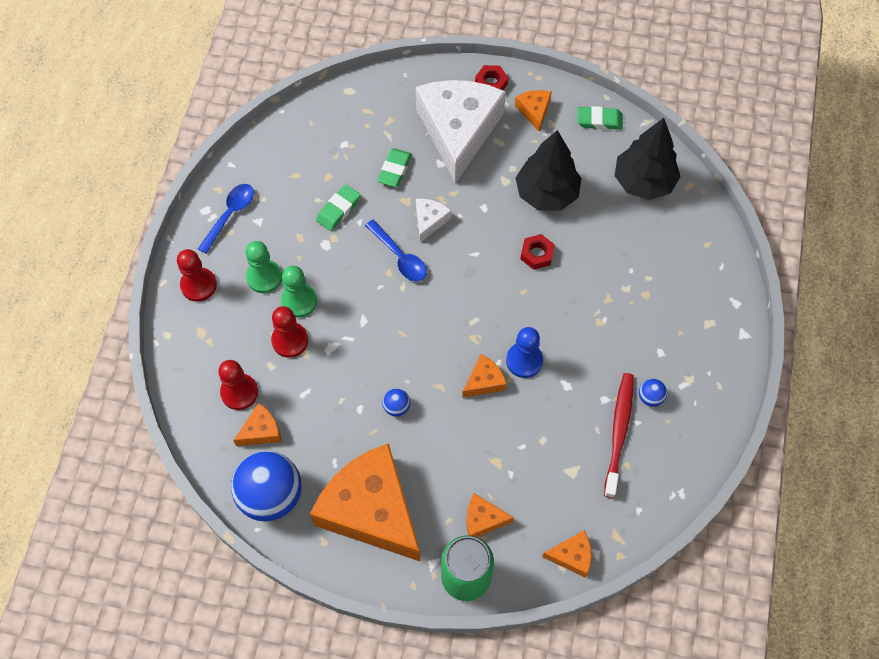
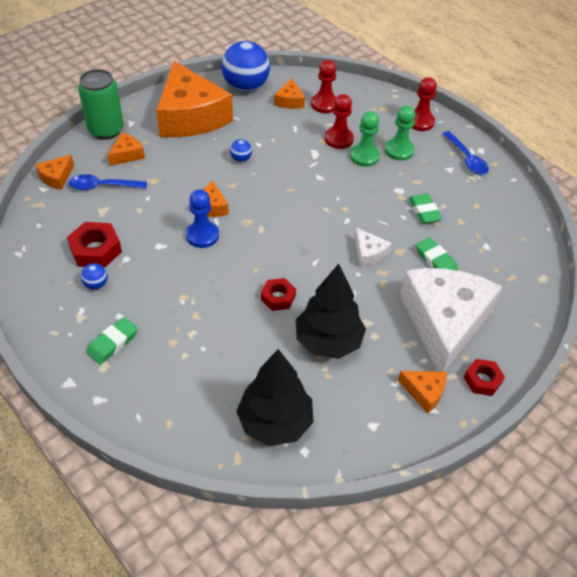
camera: 125 degrees right, 15 degrees down
orange cheese [310,443,421,562] -> orange cheese turned 75 degrees clockwise [156,61,233,137]
blue spoon [365,220,427,281] -> blue spoon moved to [69,174,147,190]
white cheese [415,80,506,184] -> white cheese turned 120 degrees counterclockwise [400,268,502,372]
green eraser [577,106,623,130] -> green eraser moved to [86,317,138,364]
red toothbrush [604,373,634,498] -> red nut [67,222,122,268]

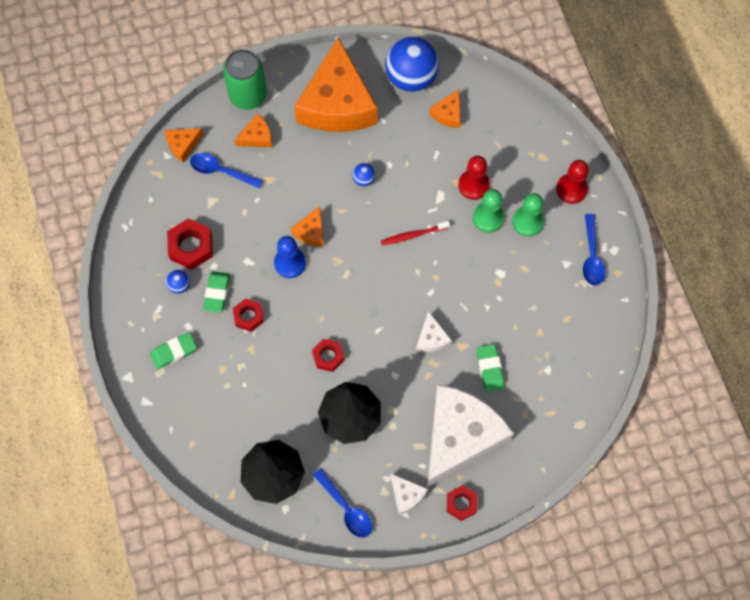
camera: 25 degrees right, 20 degrees up
red pawn [311,60,336,113] -> none
orange cheese [398,371,447,413] -> white cheese [390,473,428,515]
green eraser [409,194,442,223] -> green eraser moved to [203,271,230,312]
none -> red nut [233,298,264,332]
none -> blue spoon [313,468,372,538]
none -> red toothbrush [381,221,450,246]

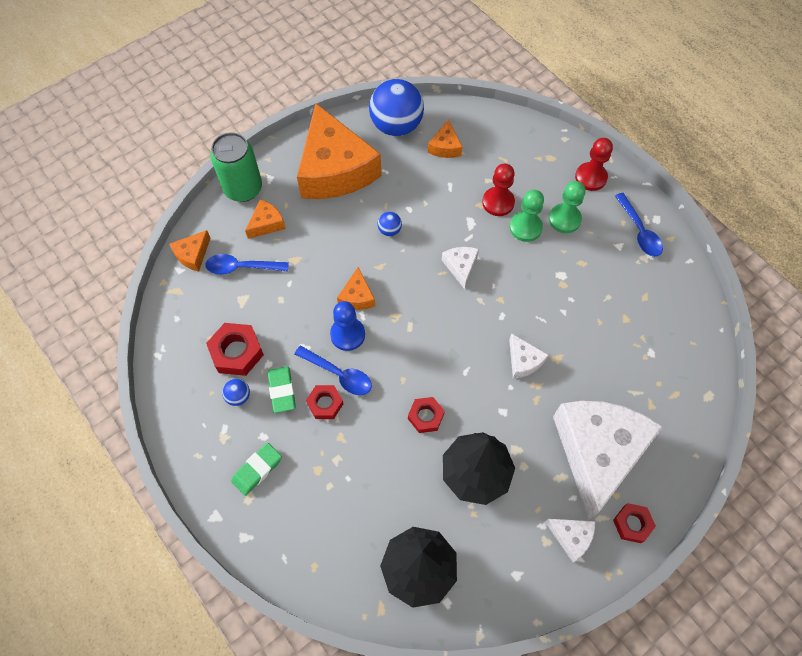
camera: 20 degrees left, 5 degrees down
blue spoon [313,468,372,538] -> blue spoon moved to [294,345,372,395]
red toothbrush [381,221,450,246] -> white cheese [442,247,479,289]
green eraser [477,344,504,392] -> none

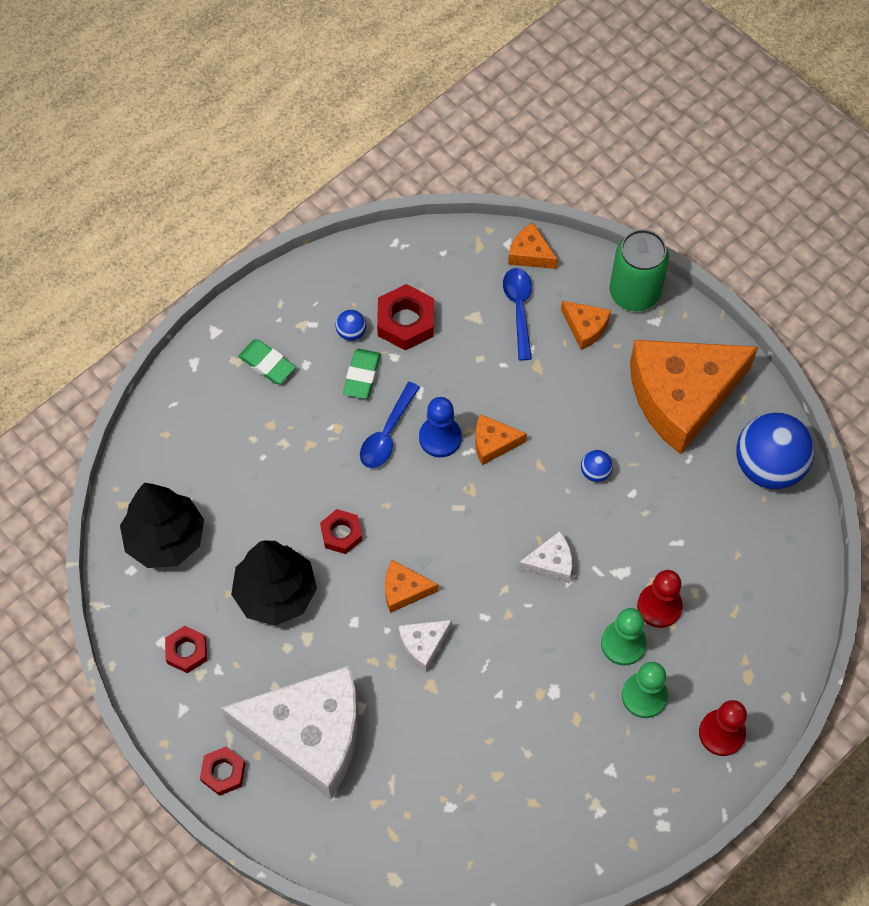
camera: 85 degrees right, 0 degrees up
green eraser [268,366,296,413] -> green eraser turned 60 degrees counterclockwise [343,349,381,399]
red nut [306,385,343,419] -> red nut moved to [165,626,207,673]
orange cheese [428,119,462,158] -> orange cheese moved to [385,560,438,613]
white cheese [545,519,595,562] -> none
blue spoon [615,193,663,257] -> none

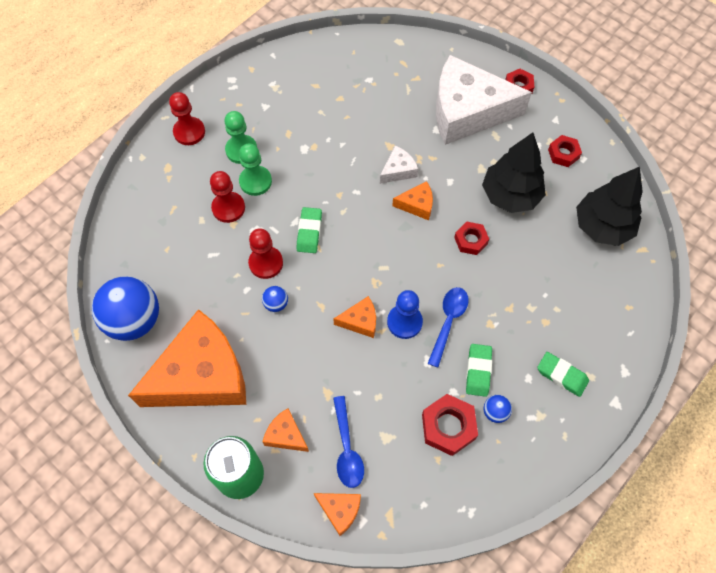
camera: 175 degrees right, 0 degrees up
white cheese [518,531,572,583] -> green eraser [297,207,322,253]
none -> red pawn [248,228,283,279]

